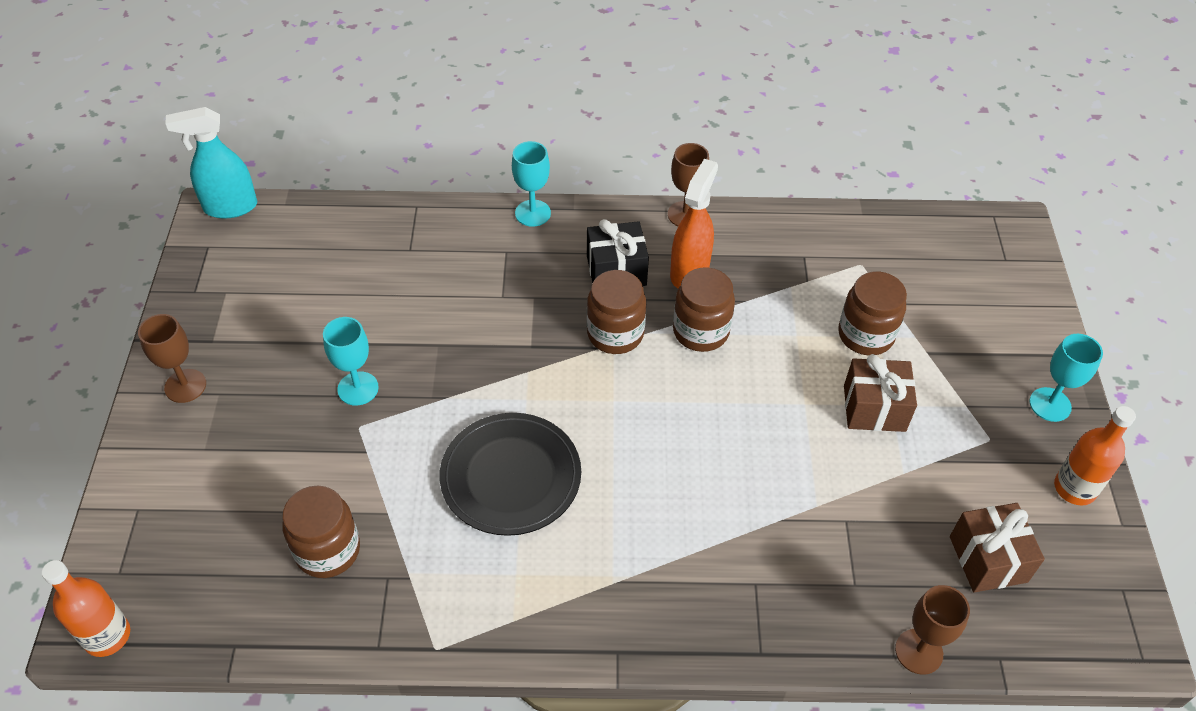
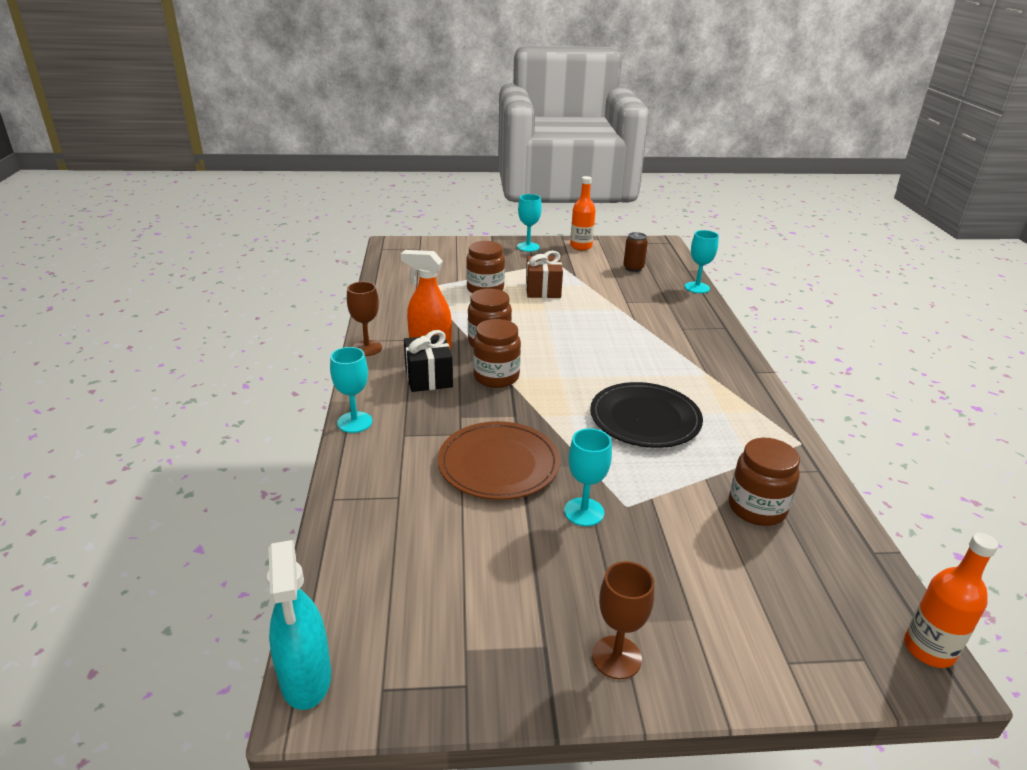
camera: 95 degrees left, 20 degrees down
brown goblet [895,585,970,675] -> turquoise goblet [685,230,719,293]
brown gift [950,503,1045,592] -> brown can [623,232,648,272]
none -> brown plate [438,421,560,500]

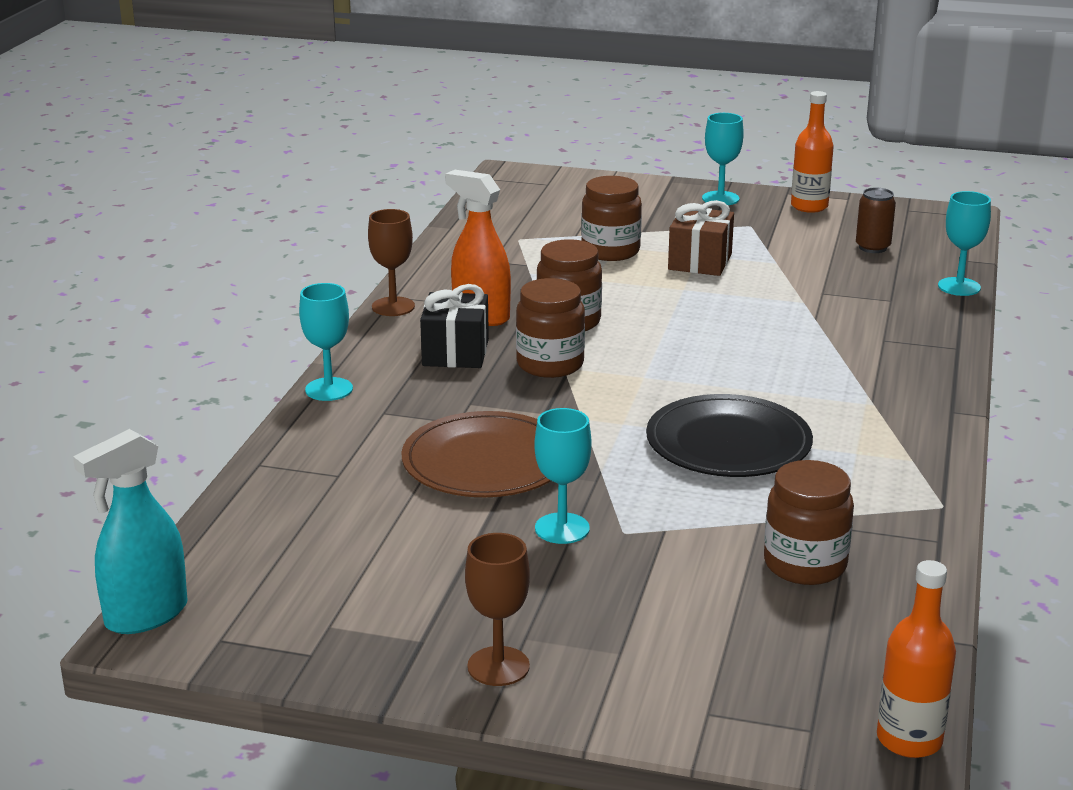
camera: 20 degrees right, 5 degrees down
turquoise spray bottle [267,540,331,710] -> turquoise spray bottle turned 45 degrees clockwise [73,429,188,634]

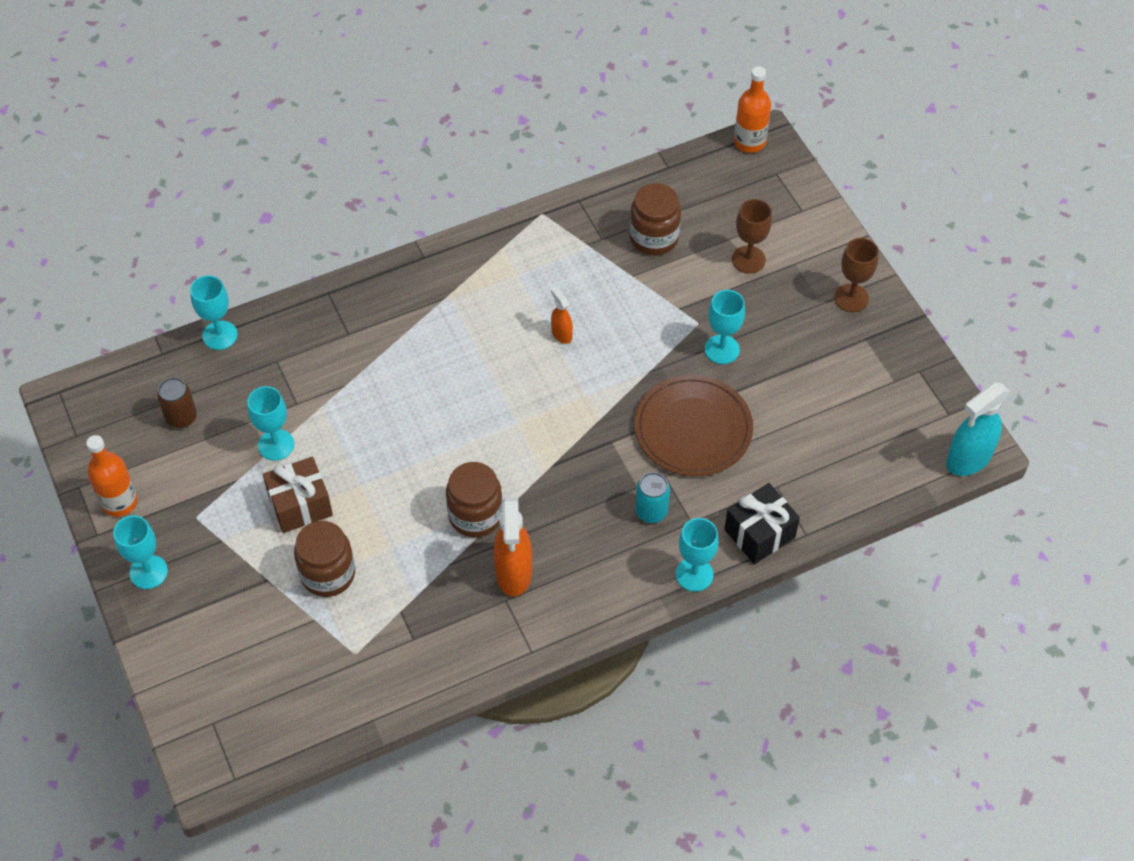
camera: 130 degrees left, 30 degrees up
turquoise spray bottle [73,429,188,634] -> turquoise spray bottle turned 135 degrees clockwise [946,383,1010,476]
brown goblet [368,209,415,316] -> brown goblet moved to [732,199,772,274]
black gift [420,284,489,368] -> black gift moved to [724,483,800,564]
brown jar [516,278,585,378] -> none
black plate [646,394,813,477] -> orange spray bottle [551,287,573,344]
none -> turquoise goblet [247,386,294,461]
none -> turquoise can [635,472,670,523]

